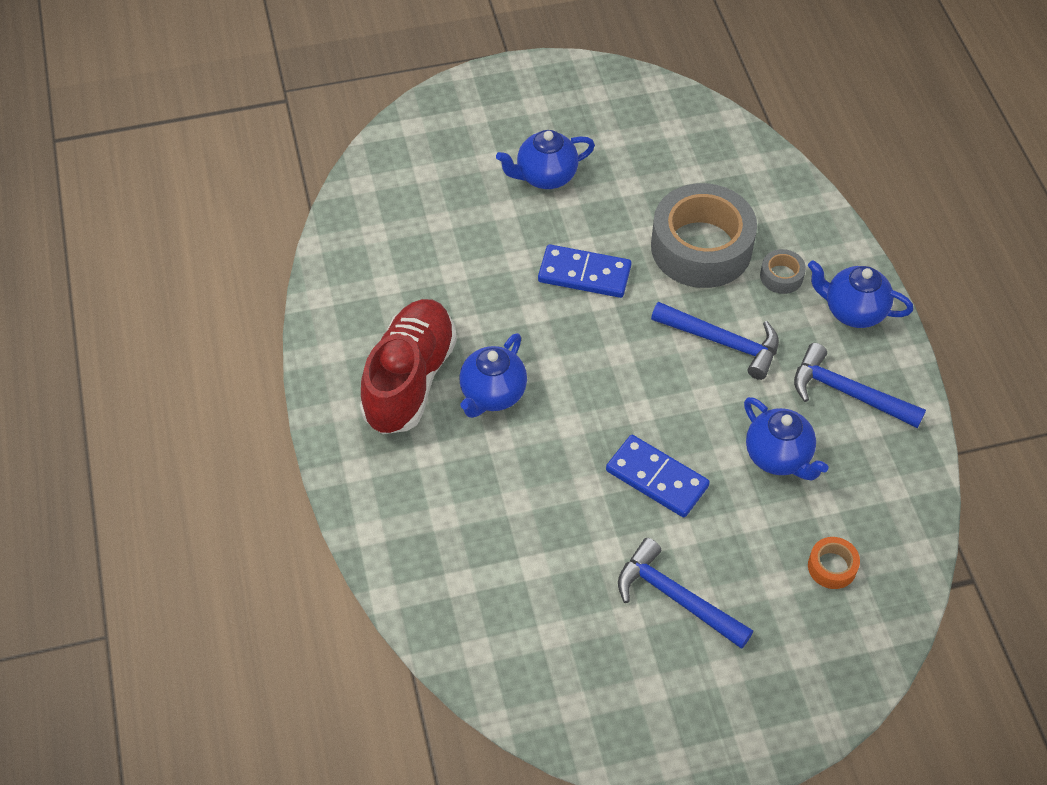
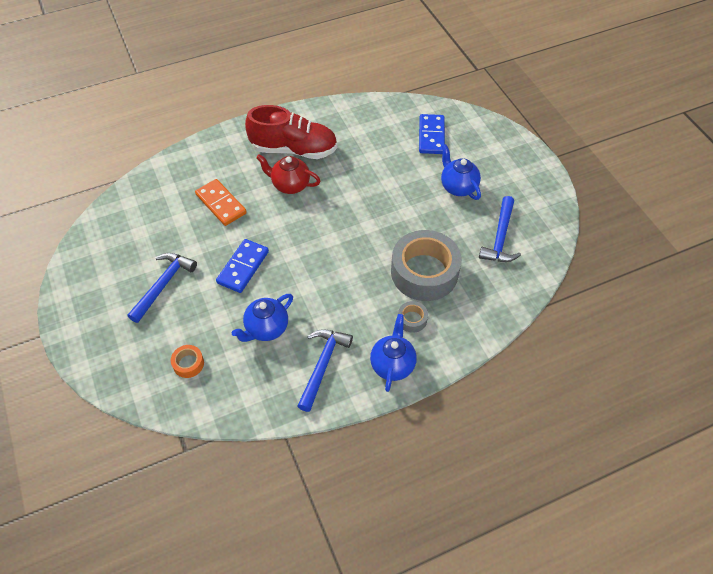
camera: 80 degrees right, 0 degrees up
blue teapot [459,333,527,418] -> red teapot [256,154,320,194]
blue domino [538,244,631,298] -> blue domino moved to [419,114,445,154]
blue hammer [651,302,779,380] -> blue hammer moved to [479,196,521,262]
none -> orange domino [195,179,247,226]

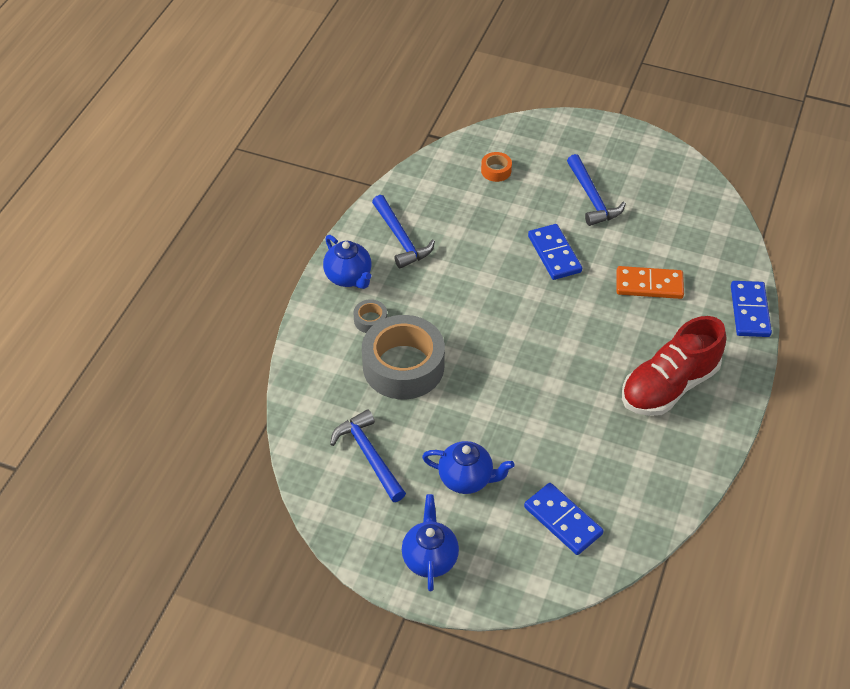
camera: 135 degrees right, 5 degrees down
blue teapot [232,294,293,342] -> blue teapot moved to [402,494,459,591]
red teapot [256,154,320,194] -> none
none -> blue domino [731,281,772,337]

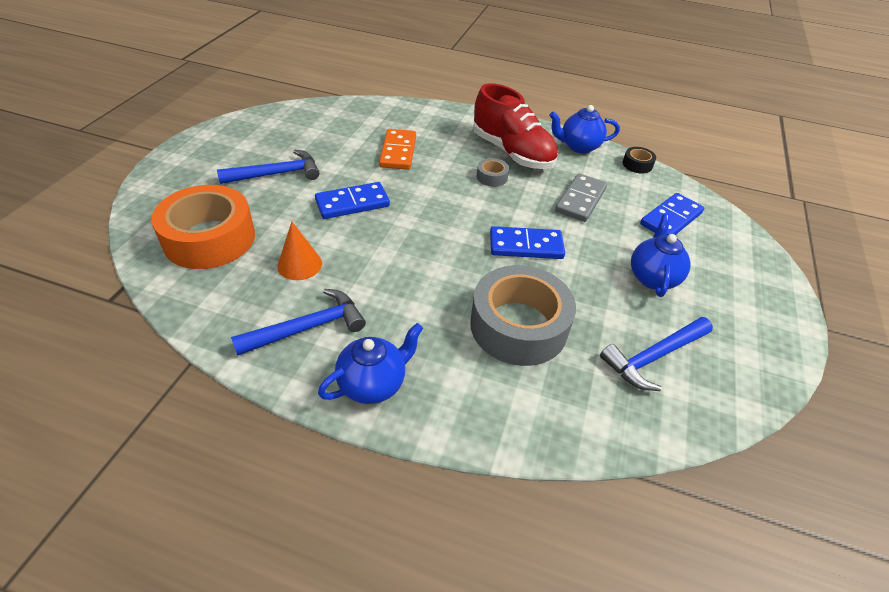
camera: 95 degrees left, 5 degrees down
grey tape [353,299,387,333] -> grey tape moved to [477,158,509,187]
blue teapot [402,494,459,591] -> blue teapot moved to [549,105,620,153]
orange tape [481,152,512,182] -> orange tape [151,185,255,269], size x2.38
blue domino [731,281,772,337] -> blue domino moved to [490,226,565,259]
none -> orange cone [277,222,322,280]
none -> grey domino [555,173,607,222]
none -> black tape [622,147,656,173]

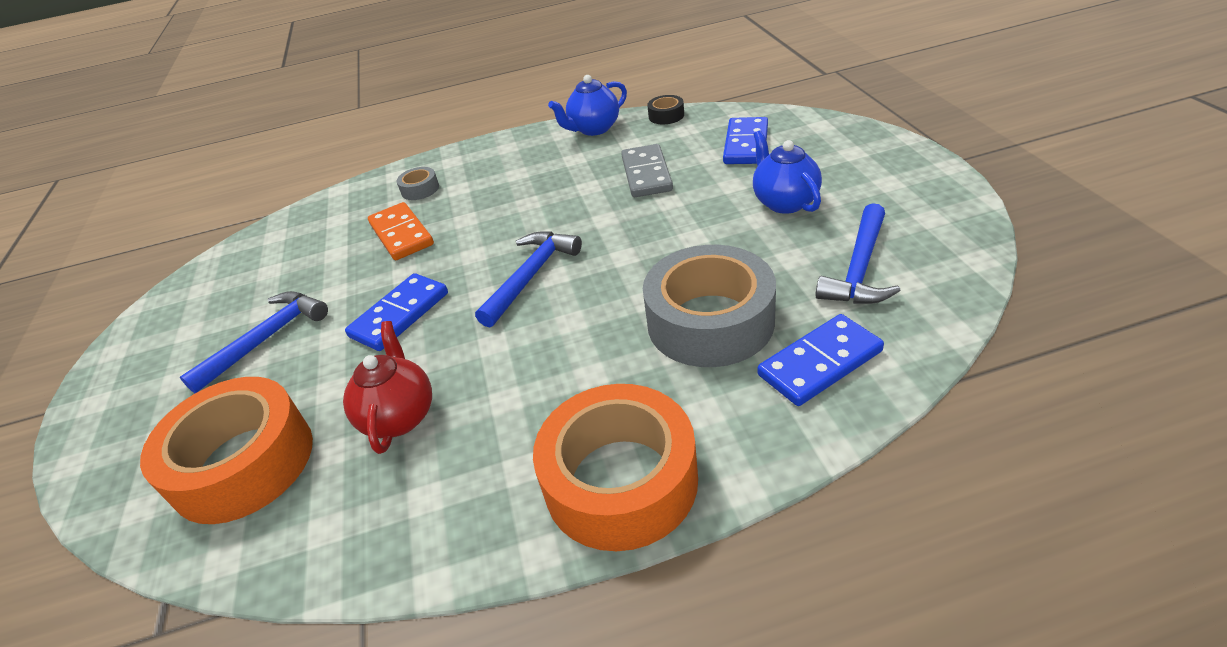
camera: 25 degrees left, 5 degrees down
blue hammer [231,289,366,356] -> blue hammer moved to [475,231,582,327]
orange cone [277,222,322,280] -> red teapot [343,321,432,454]
blue teapot [318,323,423,404] -> orange tape [533,384,698,551]
red shoe [473,83,558,169] -> none
grey tape [477,158,509,187] -> grey tape moved to [397,167,439,200]
blue domino [490,226,565,259] -> blue domino moved to [758,314,884,406]

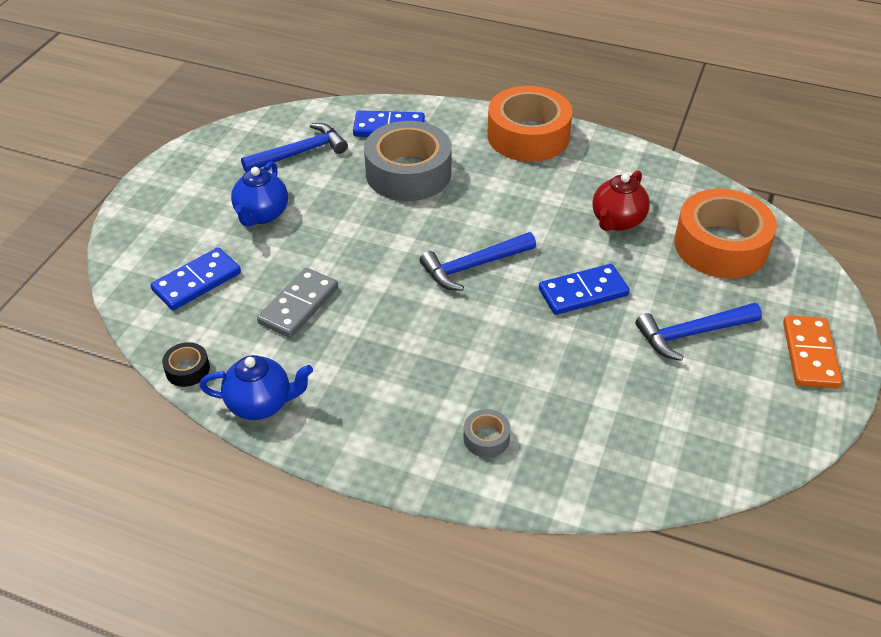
camera: 150 degrees left, 5 degrees up
orange domino [368,202,434,260] -> orange domino moved to [783,315,842,388]

